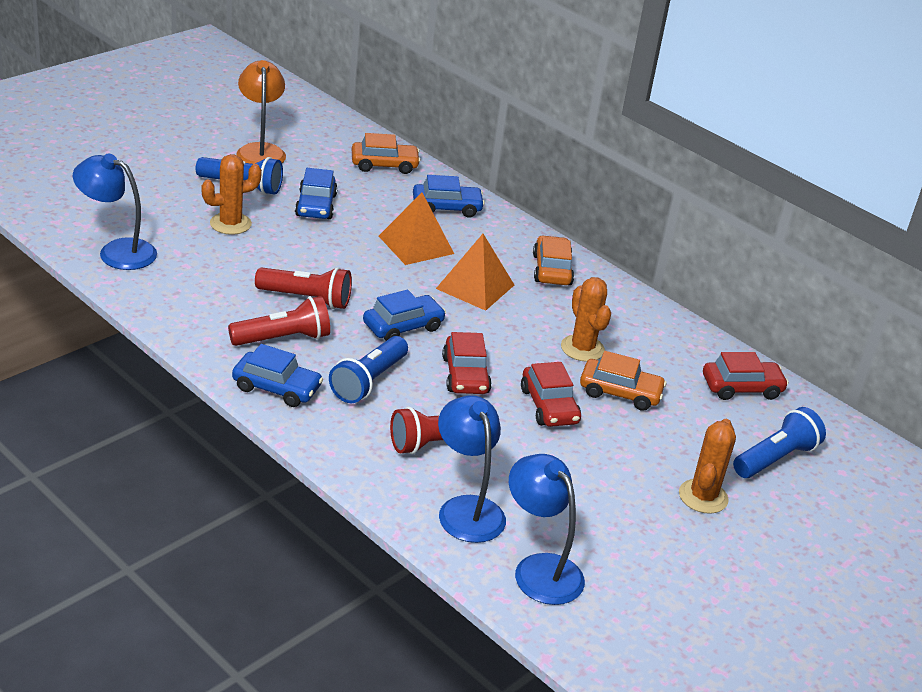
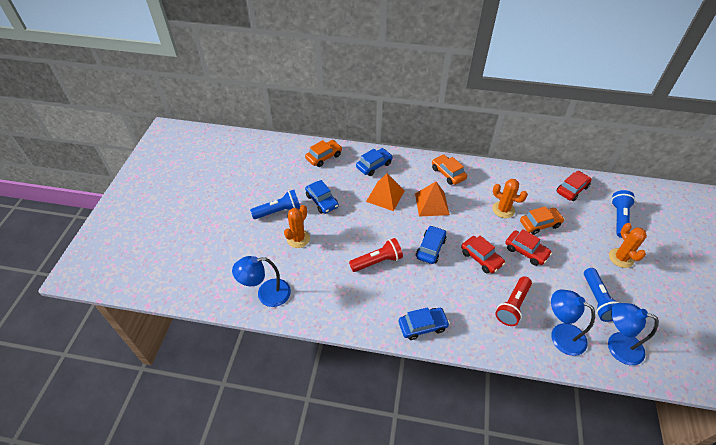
camera: 30 degrees left, 15 degrees up
red flashlight [228,296,330,346] -> none
orange lamp [236,60,286,164] -> none
blue flashlight [329,336,408,403] -> blue flashlight moved to [584,268,620,322]

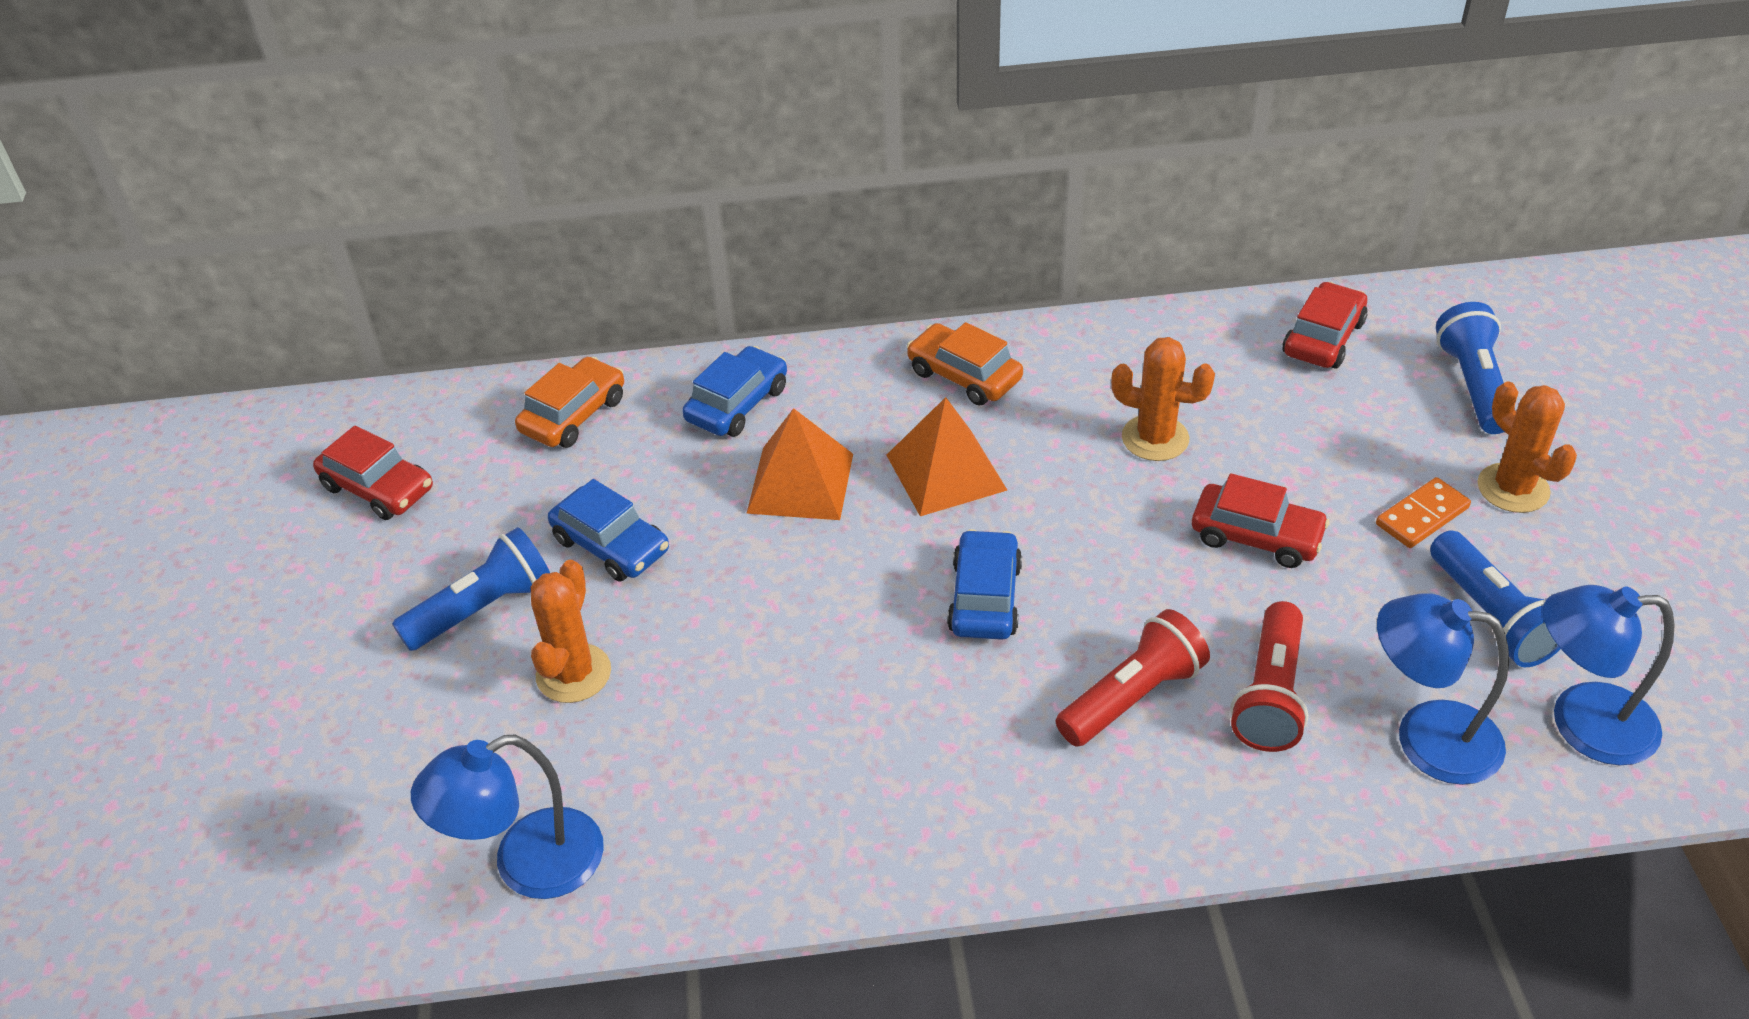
camera: 15 degrees left, 5 degrees down
red flashlight [349,238,403,272] -> red flashlight moved to [1056,609,1210,747]
blue car [399,307,450,340] -> none
red car [461,235,505,273] -> red car moved to [313,425,433,520]
orange car [520,206,564,235] -> none
none -> orange domino [1376,477,1471,548]

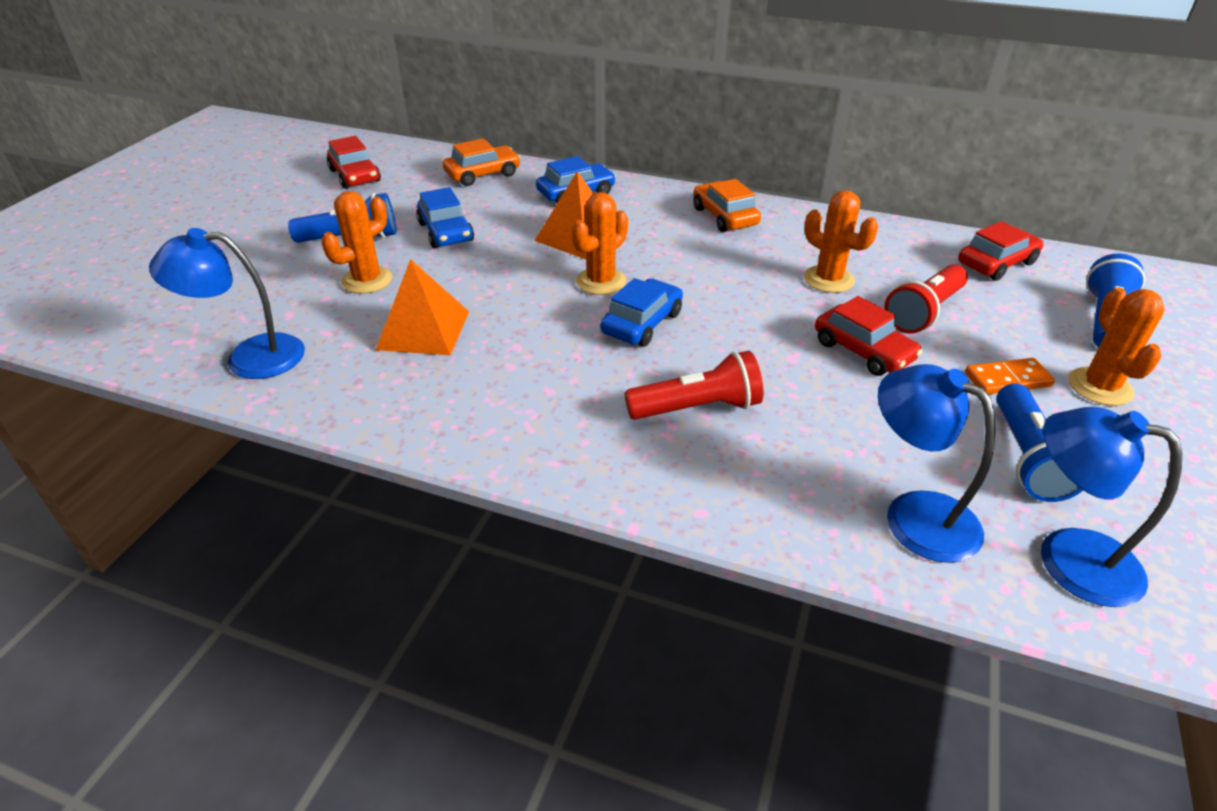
camera: 25 degrees right, 5 degrees down
orange pyramid [886,397,1007,516] -> orange pyramid moved to [376,259,469,355]
red flashlight [1231,601,1309,752] -> red flashlight moved to [884,264,968,334]
none -> orange cactus [572,192,628,295]

